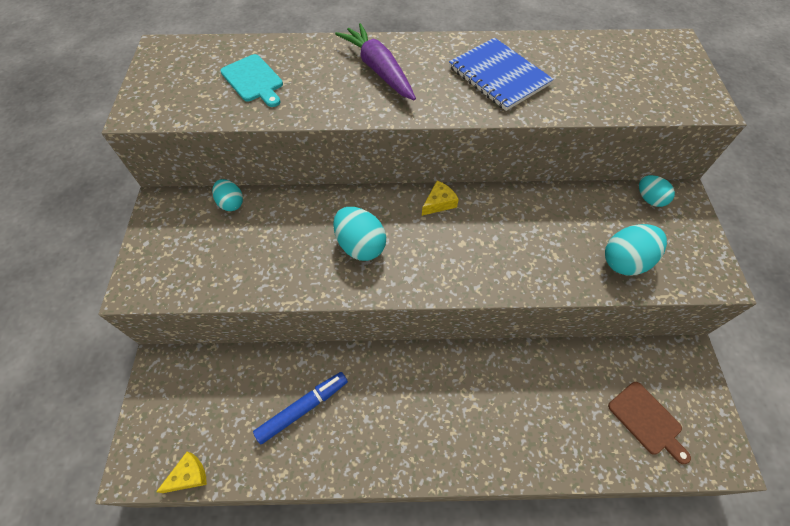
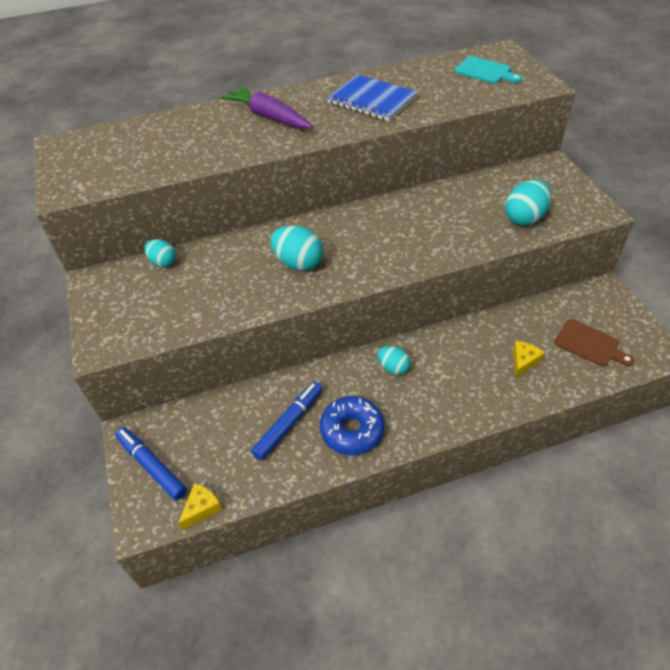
camera: 15 degrees left, 10 degrees down
turquoise cutting board [220,54,283,107] -> turquoise cutting board moved to [454,56,522,84]
yellow cheese [422,180,459,216] -> yellow cheese moved to [513,341,545,378]
turquoise egg [639,175,675,207] -> turquoise egg moved to [377,346,411,375]
none -> blue marker [115,427,187,500]
none -> blue donut [320,396,385,455]

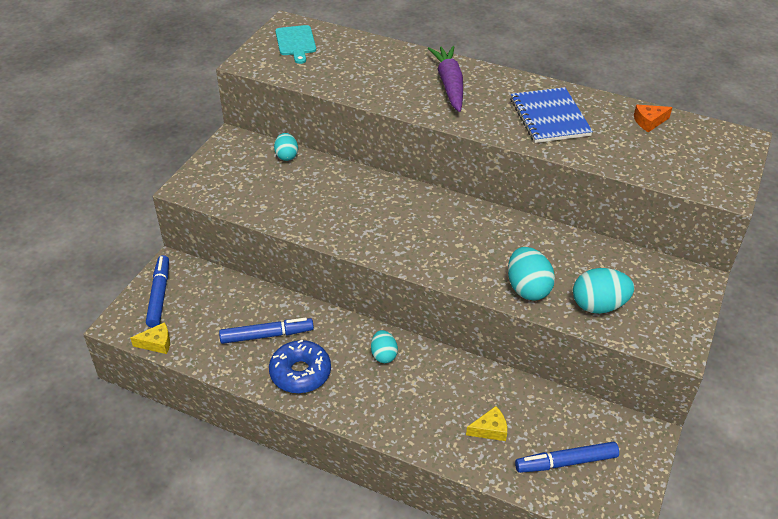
camera: 40 degrees right, 5 degrees down
turquoise egg [270,226,323,271] -> turquoise egg moved to [508,247,555,301]
turquoise cutting board [454,56,522,84] -> turquoise cutting board moved to [275,25,316,64]
brown cutting board [554,319,634,366] -> blue marker [515,442,619,473]
none -> orange cheese [634,105,672,132]

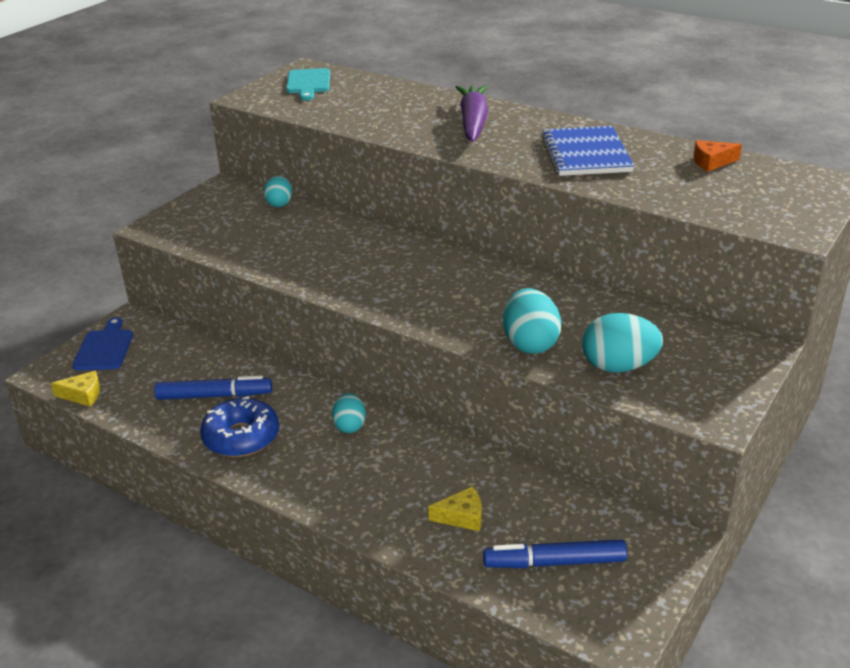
camera: 10 degrees right, 10 degrees down
blue marker [146,255,169,328] -> blue cutting board [72,317,133,370]

